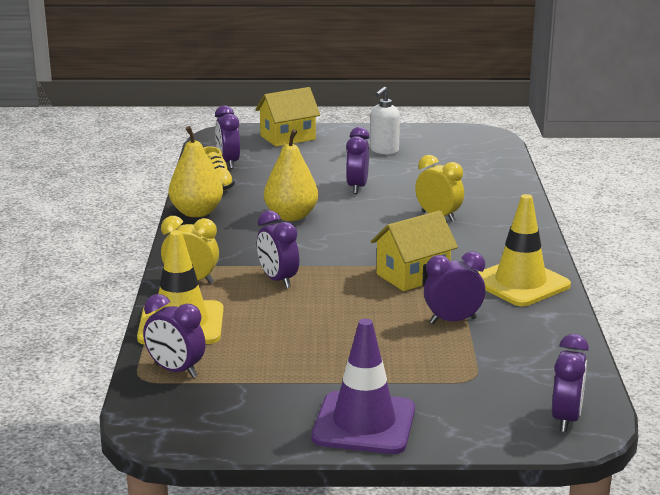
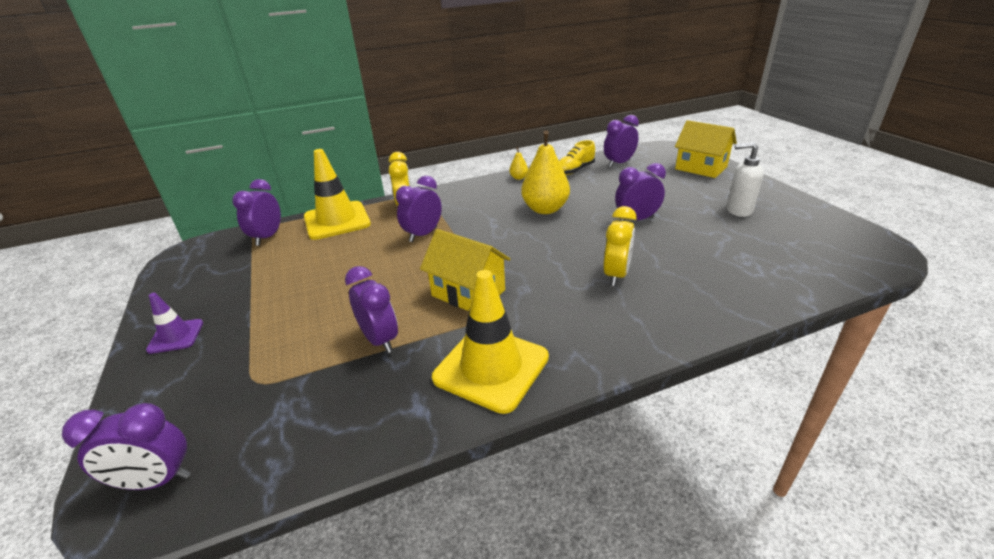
camera: 70 degrees right, 10 degrees up
yellow pear [168,126,223,217] -> yellow pear [509,147,528,180], size x0.45
purple traffic cone [311,319,415,454] -> purple traffic cone [146,293,203,354], size x0.52

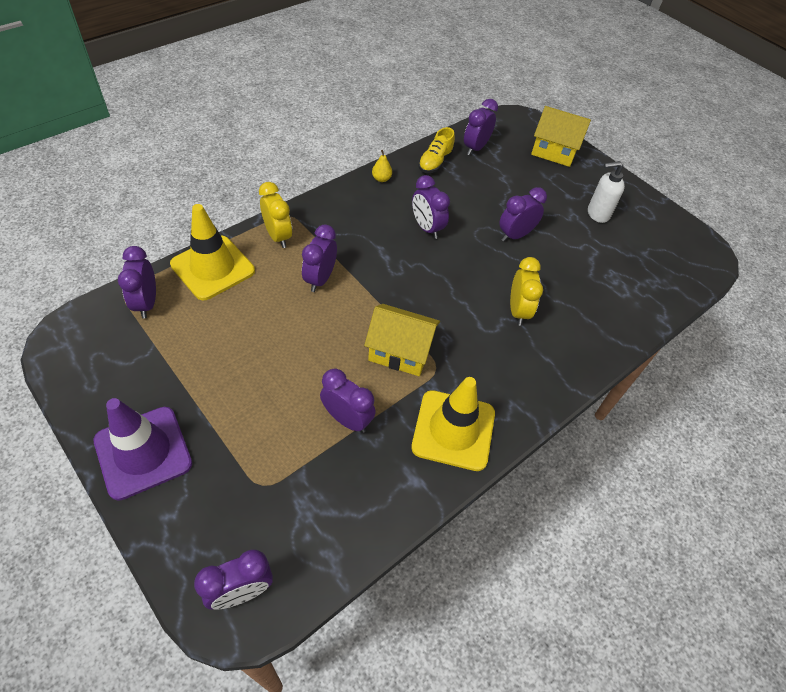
camera: 25 degrees left, 20 degrees up
purple traffic cone [146,293,203,354] -> purple traffic cone [94,398,192,501], size x1.91
yellow pear [521,130,570,214] -> purple clock [412,175,450,239]

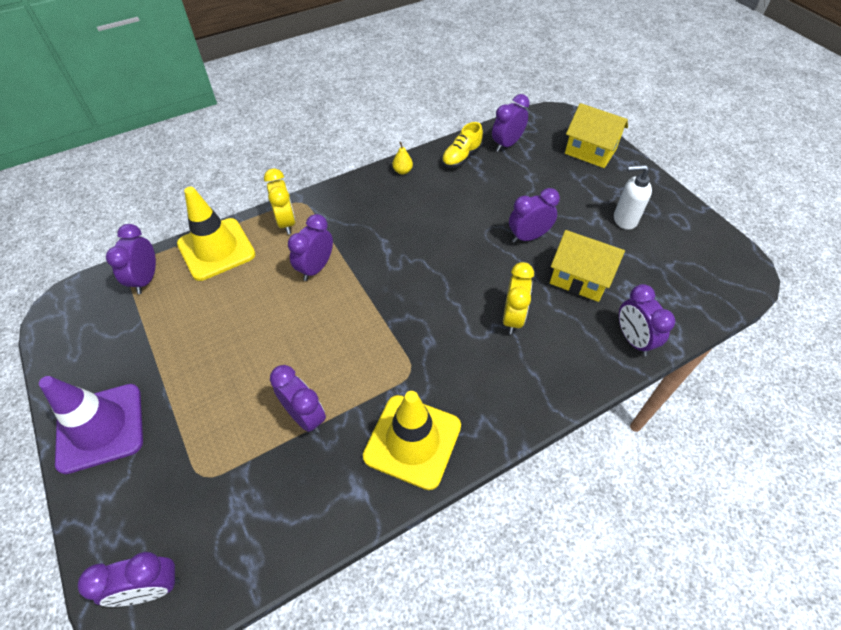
camera: 15 degrees right, 0 degrees up
yellow house [364,304,440,376] -> yellow house moved to [550,230,625,302]
purple clock [412,175,450,239] -> purple clock moved to [619,284,675,356]

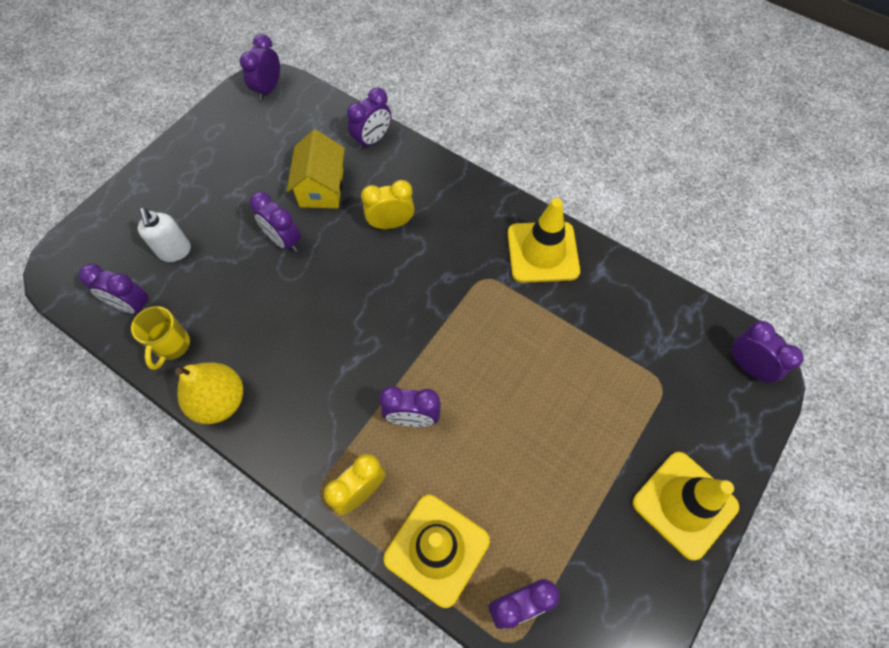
camera: 115 degrees left, 10 degrees up
purple traffic cone [39,376,143,474] -> yellow traffic cone [633,452,739,561]
purple clock [270,365,326,433] -> purple clock moved to [240,34,280,101]
yellow pear [392,142,413,174] -> yellow pear [175,362,243,424], size x2.22
yellow shoe [442,122,483,168] -> yellow mug [131,306,190,370]
yellow house [565,103,628,168] -> none
white soap dispenser [614,165,652,230] -> white soap dispenser moved to [138,207,191,262]

